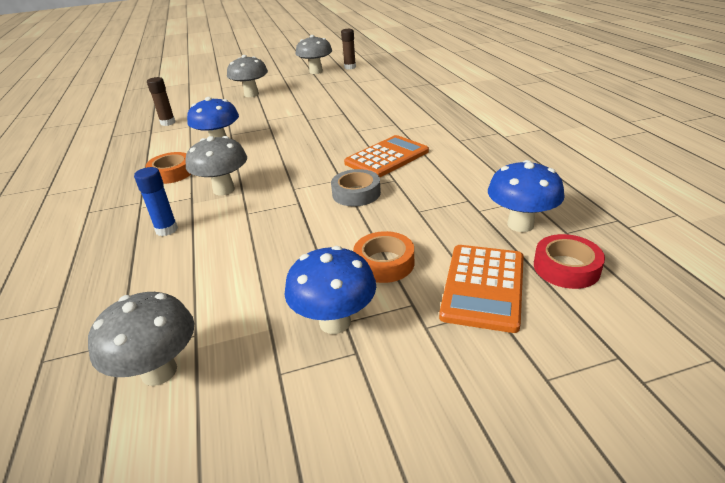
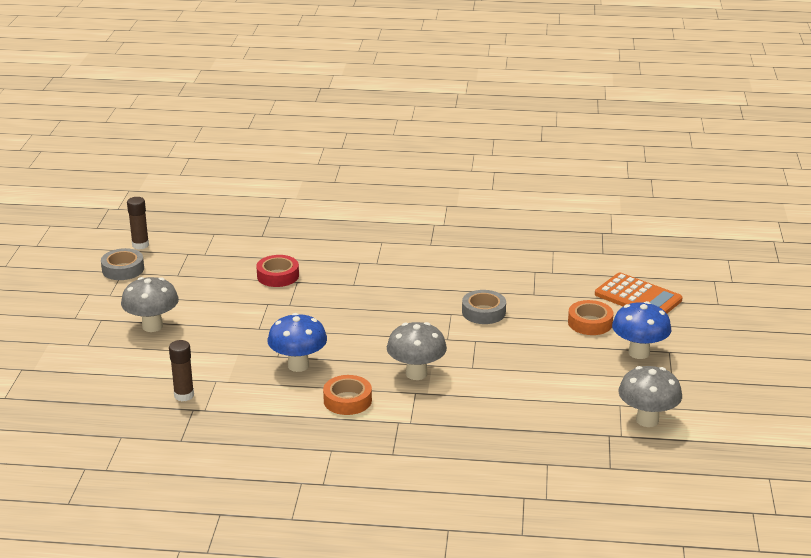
camera: 70 degrees left, 5 degrees down
blue glue stick [134,167,178,236] -> none
grey mushroom [296,35,332,74] -> grey tape [101,248,144,280]
orange calculator [344,135,429,177] -> none
blue mushroom [488,160,565,232] -> none
red tape [534,234,605,289] -> red tape moved to [256,255,299,287]

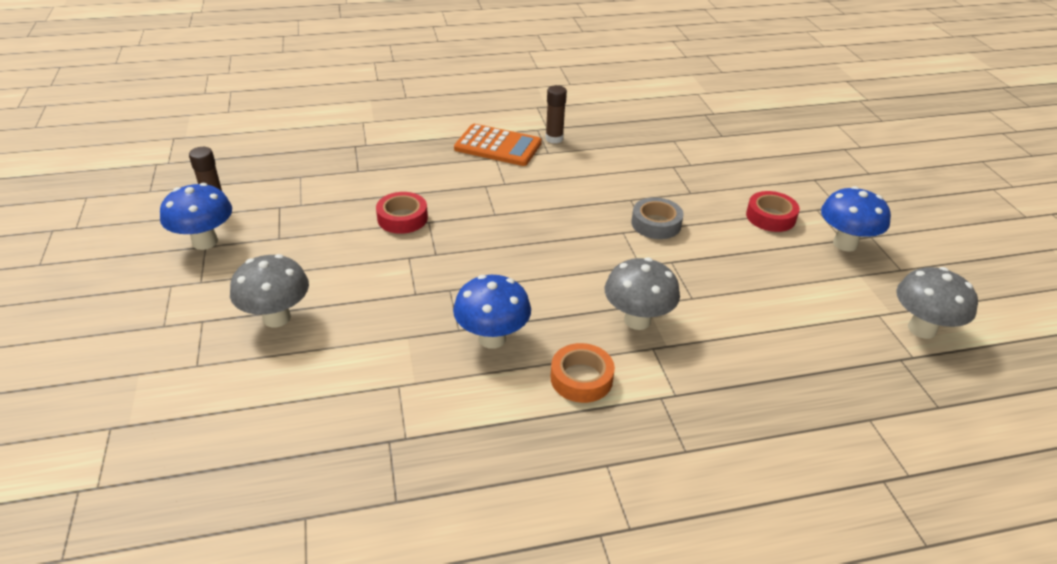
camera: 20 degrees left, 10 degrees up
grey tape [101,248,144,280] -> blue mushroom [160,183,232,250]
brown glue stick [169,340,194,401] -> brown glue stick moved to [545,85,567,144]
orange tape [568,300,613,335] -> red tape [746,191,800,232]
orange calculator [595,273,683,313] -> orange calculator moved to [454,124,542,166]

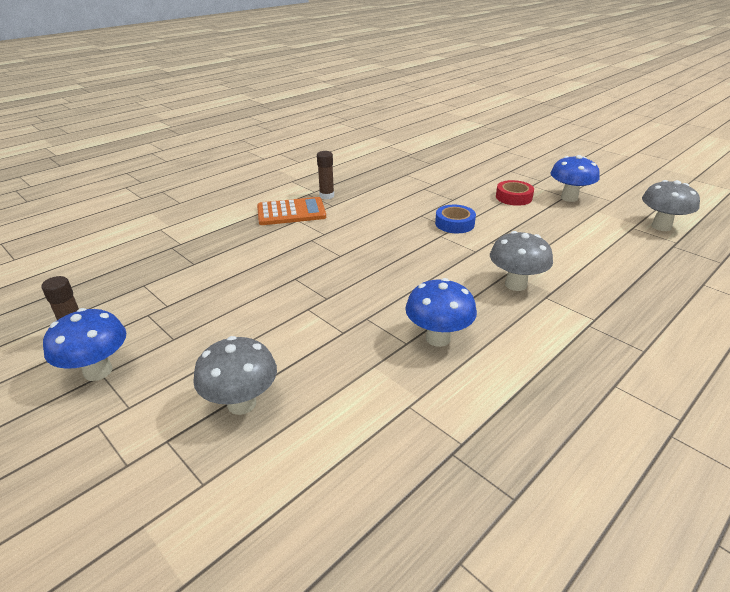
camera: 30 degrees left, 5 degrees down
red tape [376,192,428,234] -> none
orange tape [550,343,615,403] -> none
grey tape [631,197,684,239] -> blue tape [435,205,476,233]

